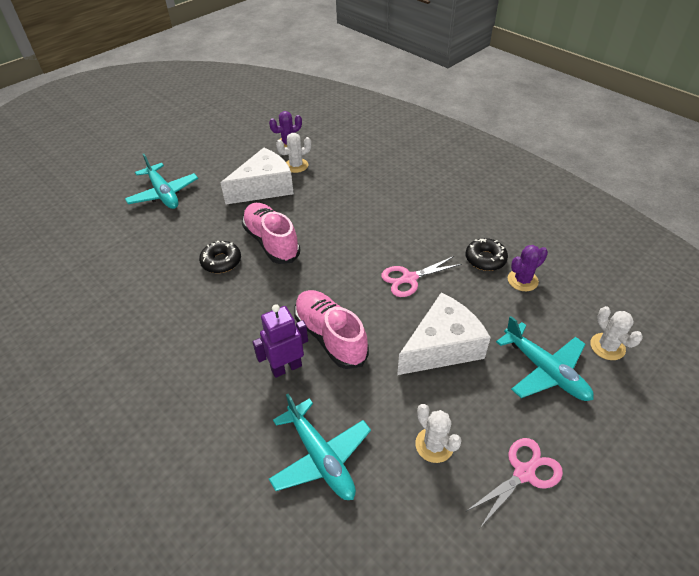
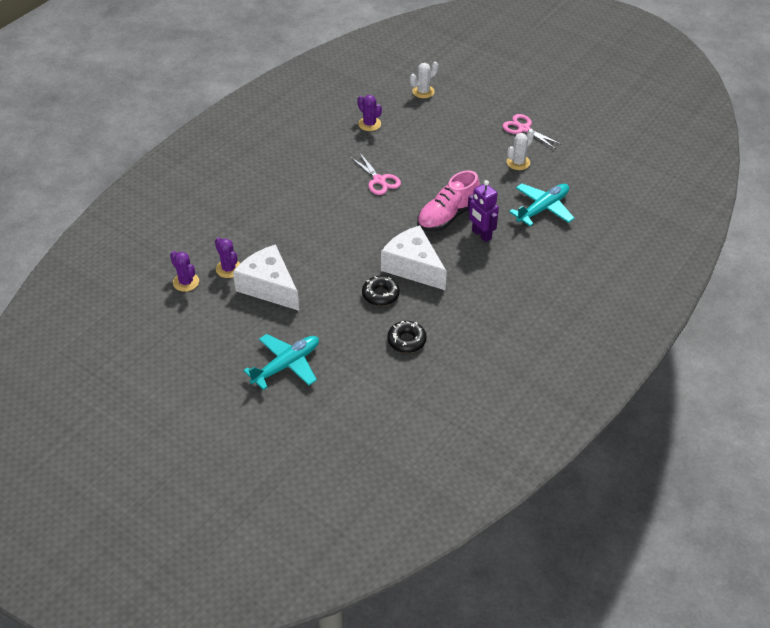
camera: 100 degrees left, 0 degrees up
pink shoe [242,203,300,264] -> none
white cactus [276,133,312,173] -> purple cactus [215,237,240,278]
white cheese [397,293,491,375] -> white cheese moved to [381,225,447,290]
black donut [466,238,508,271] -> black donut moved to [387,321,427,353]
turquoise plane [496,316,594,401] -> none

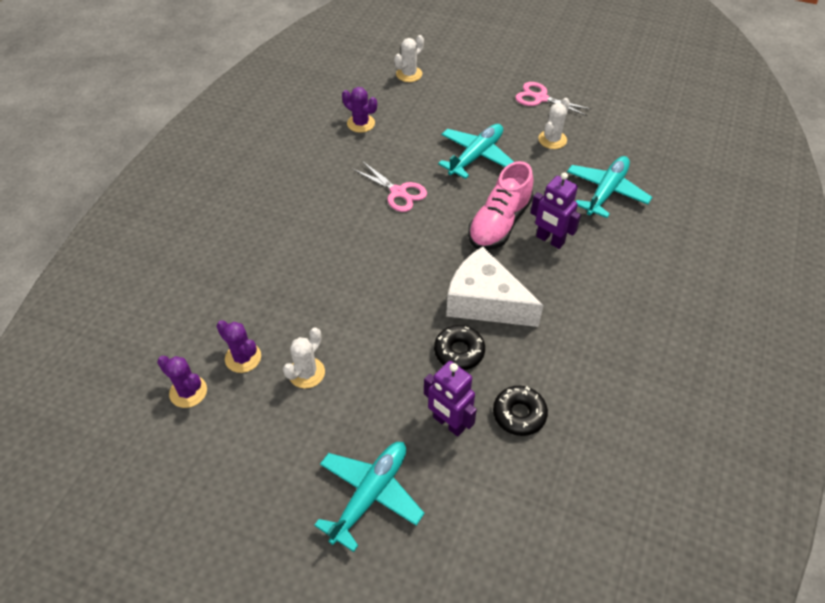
camera: 15 degrees left, 5 degrees up
white cheese [233,244,299,311] -> white cactus [283,327,325,389]
none -> purple robot [424,361,477,437]
none -> turquoise plane [438,124,514,179]

